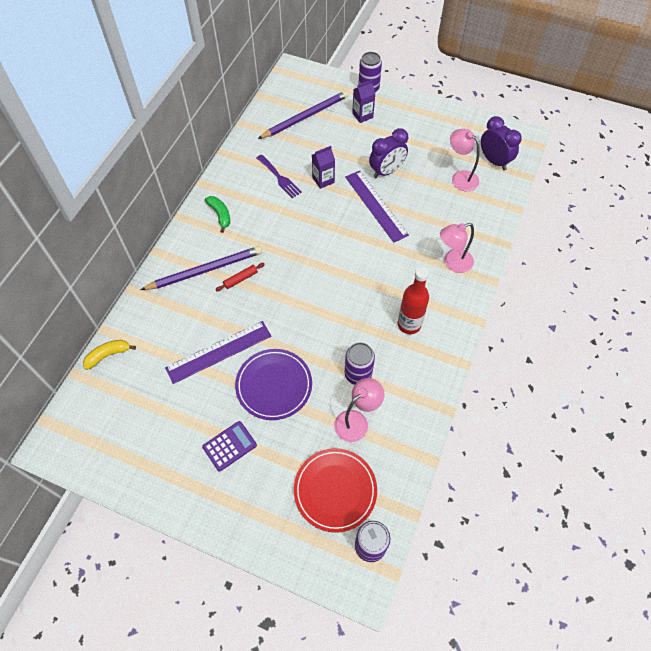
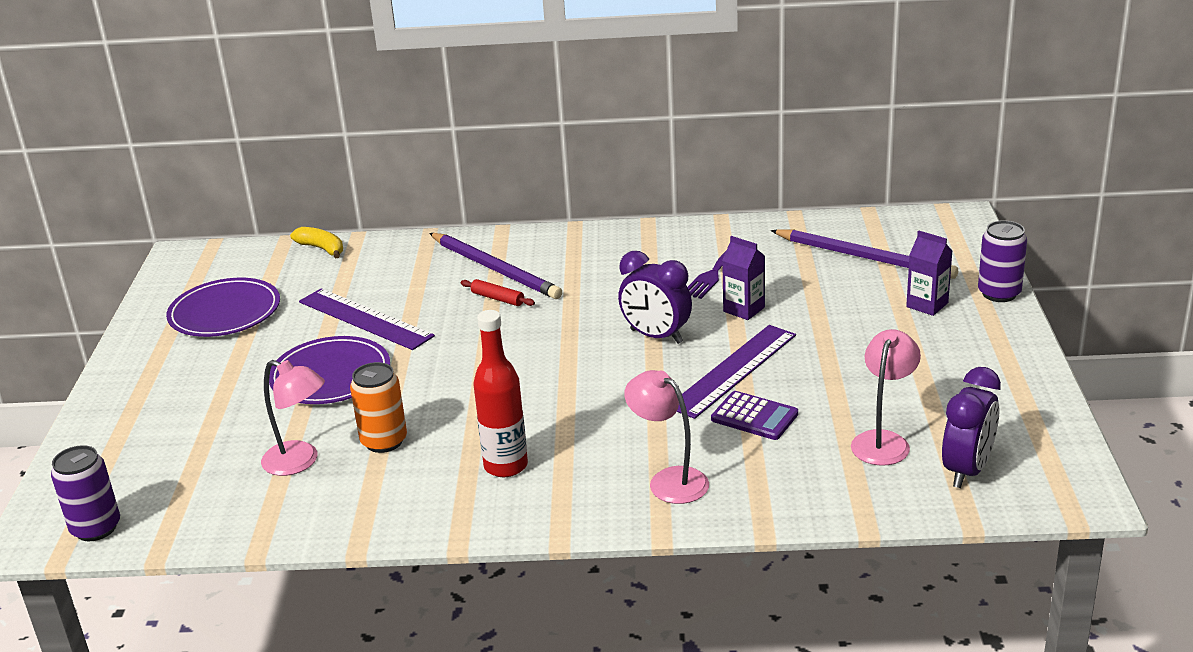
camera: 70 degrees right, 30 degrees down
purple calculator [202,421,257,472] -> purple calculator moved to [711,391,798,440]
green banana [205,196,230,233] -> none
red plate [294,448,377,533] -> none
purple can [344,342,375,385] -> orange can [350,362,407,453]
purple clock [369,128,408,178] -> purple clock moved to [618,251,692,344]
none -> purple plate [166,278,280,337]

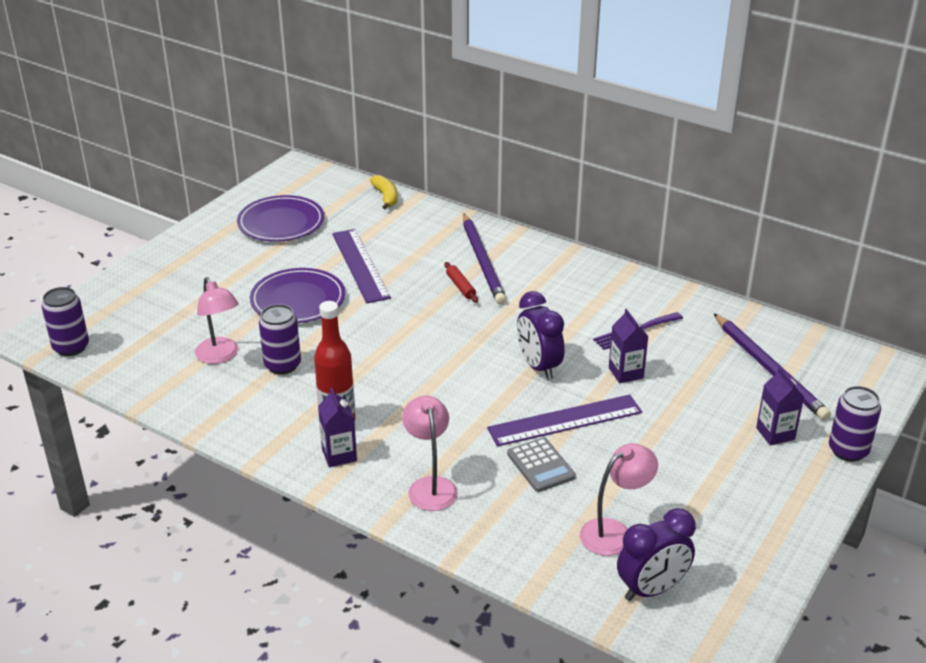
camera: 30 degrees right, 5 degrees up
orange can [350,362,407,453] -> purple can [259,304,301,375]
purple calculator [711,391,798,440] -> grey calculator [507,437,576,492]
none -> purple carton [318,388,357,467]

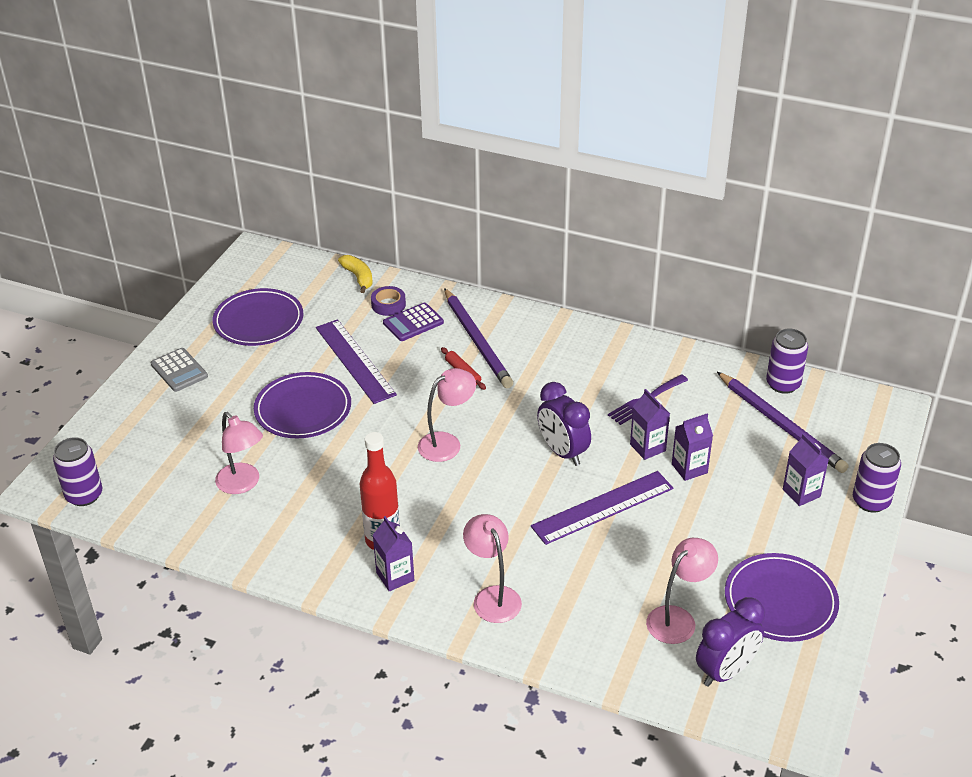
camera: 10 degrees left, 5 degrees up
purple can [259,304,301,375] -> purple can moved to [766,329,808,394]
grey calculator [507,437,576,492] -> grey calculator moved to [151,348,208,392]
none -> purple tape [371,286,406,316]
none -> purple calculator [383,303,444,341]
none -> pink lamp [418,368,476,462]
none -> purple carton [672,413,713,481]
none -> purple plate [725,553,839,642]

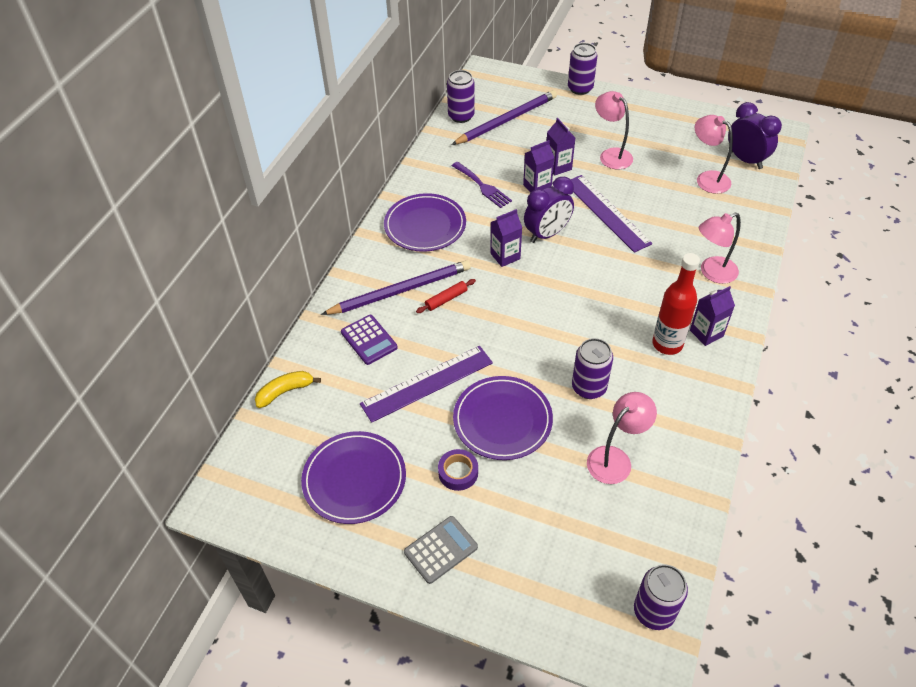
camera: 90 degrees left, 10 degrees up
purple tape [371,286,406,316] -> purple tape moved to [438,449,478,491]
pink lamp [418,368,476,462] -> pink lamp moved to [595,91,633,169]
purple plate [725,553,839,642] -> purple plate moved to [384,193,466,252]
purple carton [783,433,829,506] -> purple carton moved to [490,209,522,267]
none -> purple can [572,338,613,399]

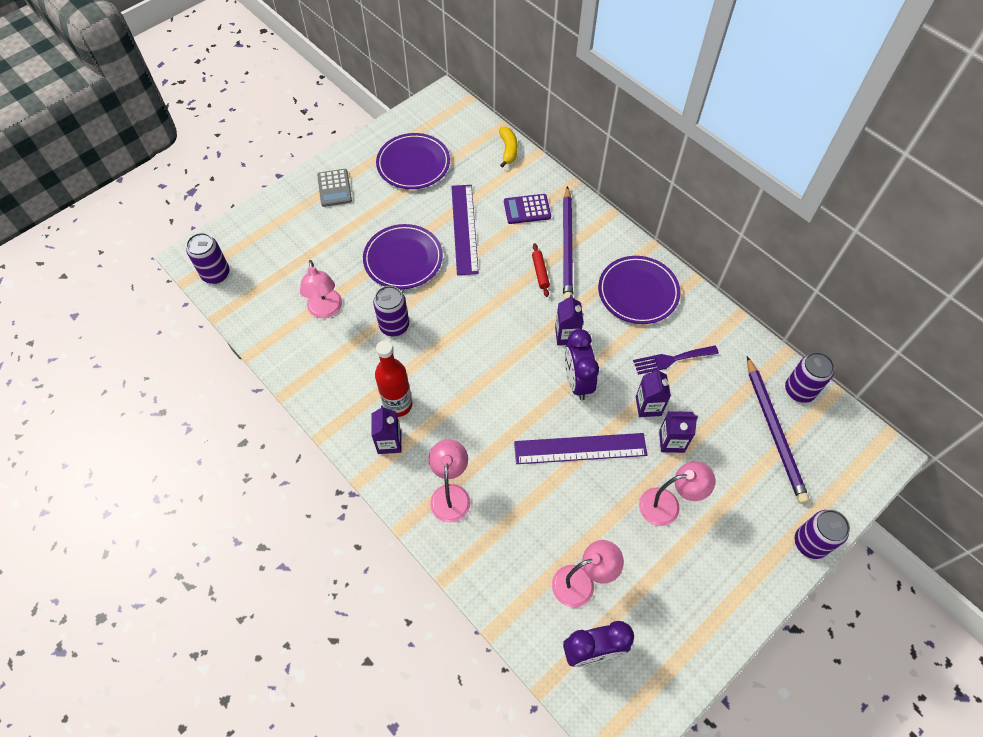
camera: 115 degrees right, 10 degrees up
purple tape [438,449,478,491] -> none

